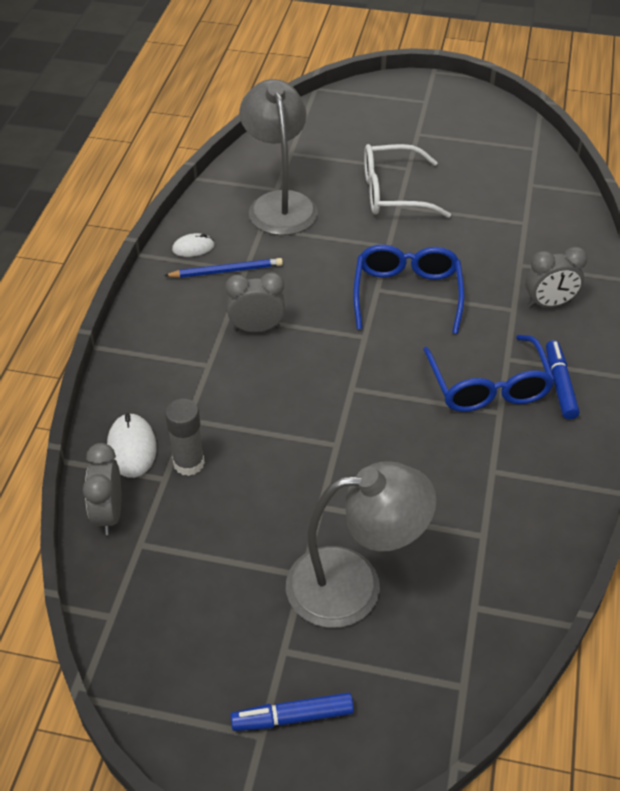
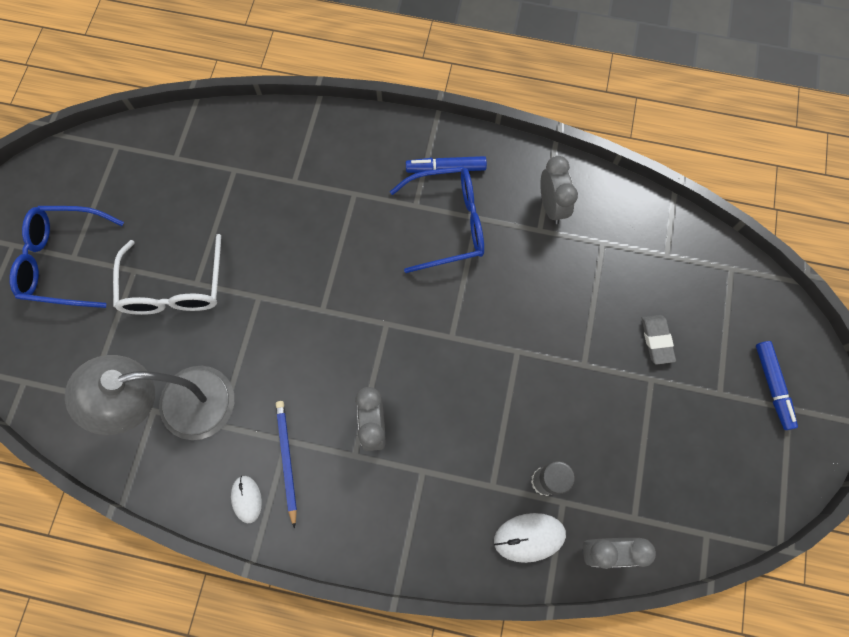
camera: 90 degrees left, 25 degrees up
grey lamp [286,461,437,628] -> grey eraser [642,315,676,365]
blue glasses [353,245,464,334] -> blue glasses moved to [9,206,124,308]
grey clock [525,246,588,308] -> grey clock moved to [540,156,578,224]

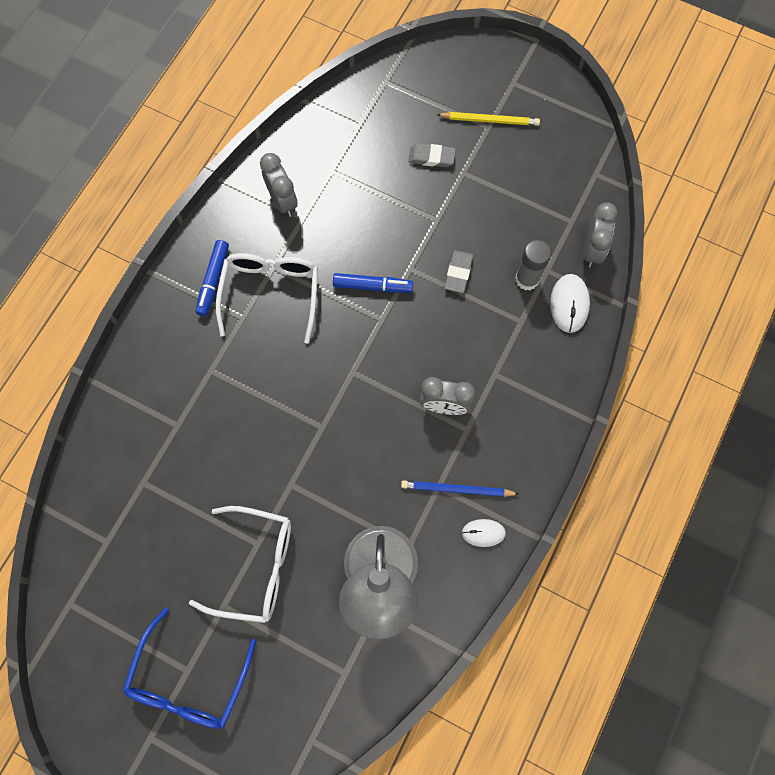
camera: 75 degrees left, 0 degrees up
blue glasses [390,167,484,273] -> white glasses [216,253,318,344]
grey clock [540,156,578,224] -> grey clock turned 60 degrees clockwise [260,153,298,217]
blue marker [756,341,798,430] -> blue marker moved to [333,273,413,293]
none -> yellow pencil [437,112,540,126]
none -> grey eraser [444,250,473,293]

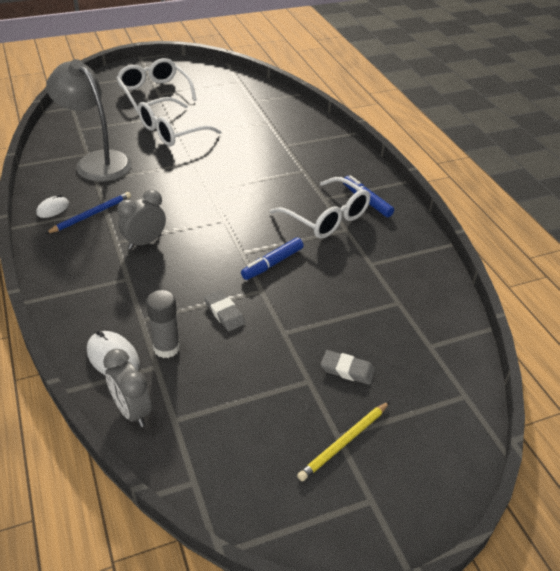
camera: 130 degrees right, 30 degrees down
blue glasses [123,608,256,729] -> white glasses [116,58,197,113]
grey clock [260,153,298,217] -> none
grey eraser [408,143,456,167] -> grey eraser turned 60 degrees clockwise [321,350,375,385]

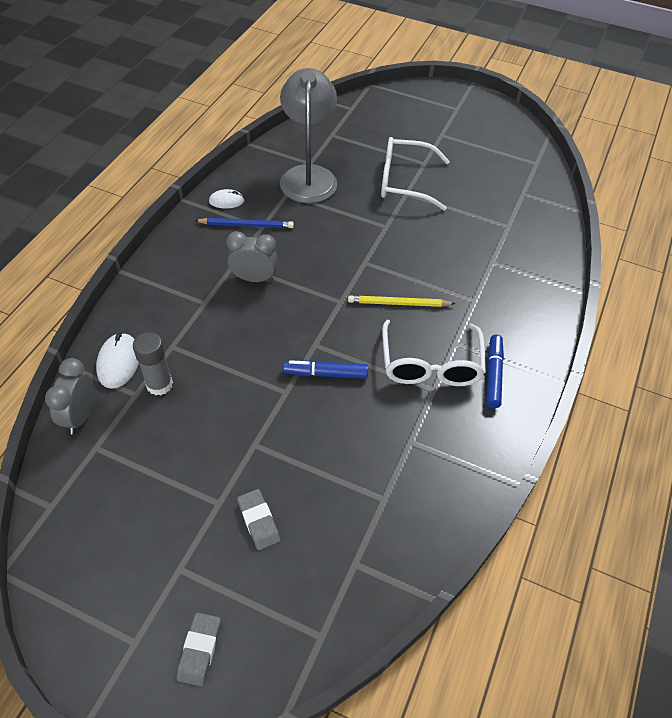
camera: 45 degrees right, 10 degrees up
white glasses [116,58,197,113] -> none
grey eraser [204,290,245,331] -> grey eraser moved to [177,612,221,686]
yellow pencil [297,401,390,481] -> yellow pencil moved to [348,295,456,307]

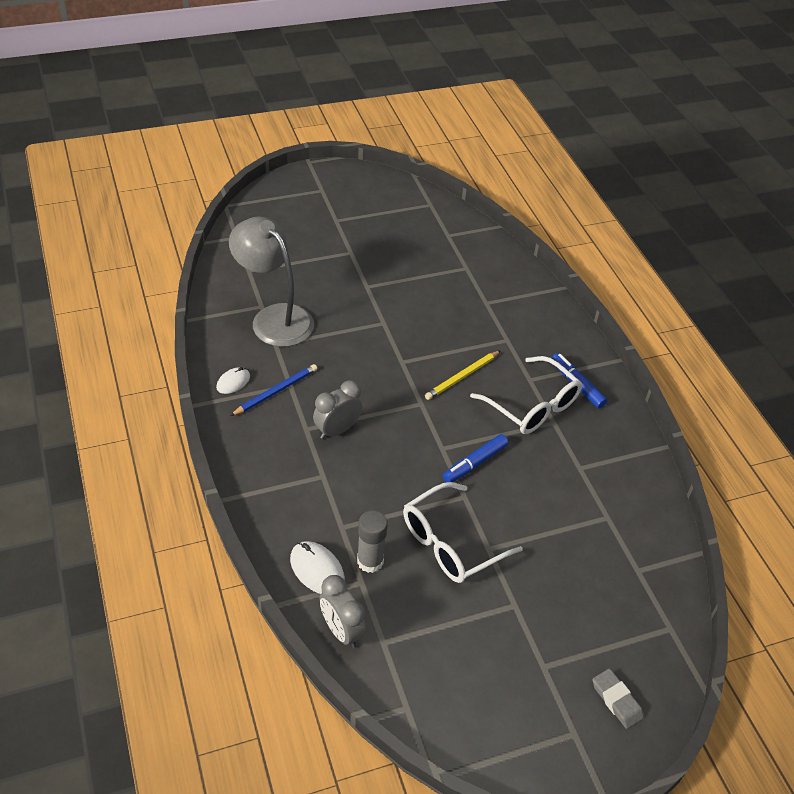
camera: 45 degrees left, 5 degrees down
grey eraser [237,489,280,550] -> none
white glasses [381,137,450,210] -> white glasses moved to [403,482,523,583]

